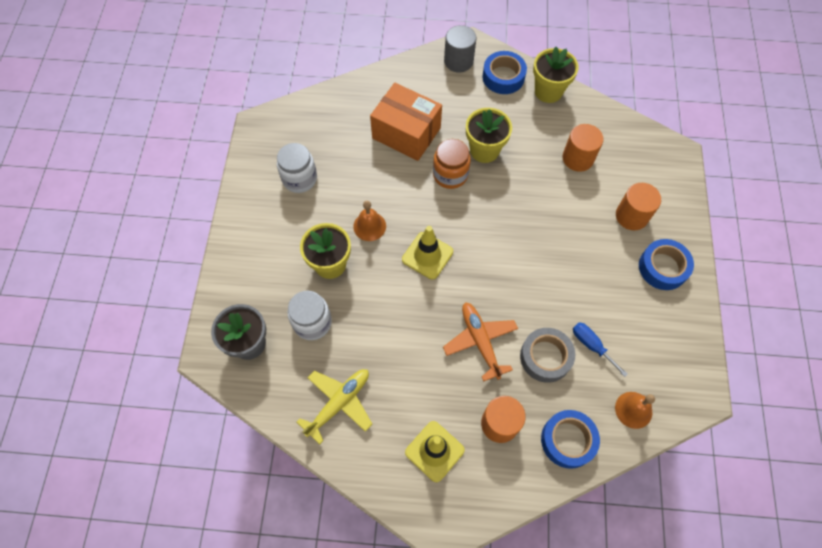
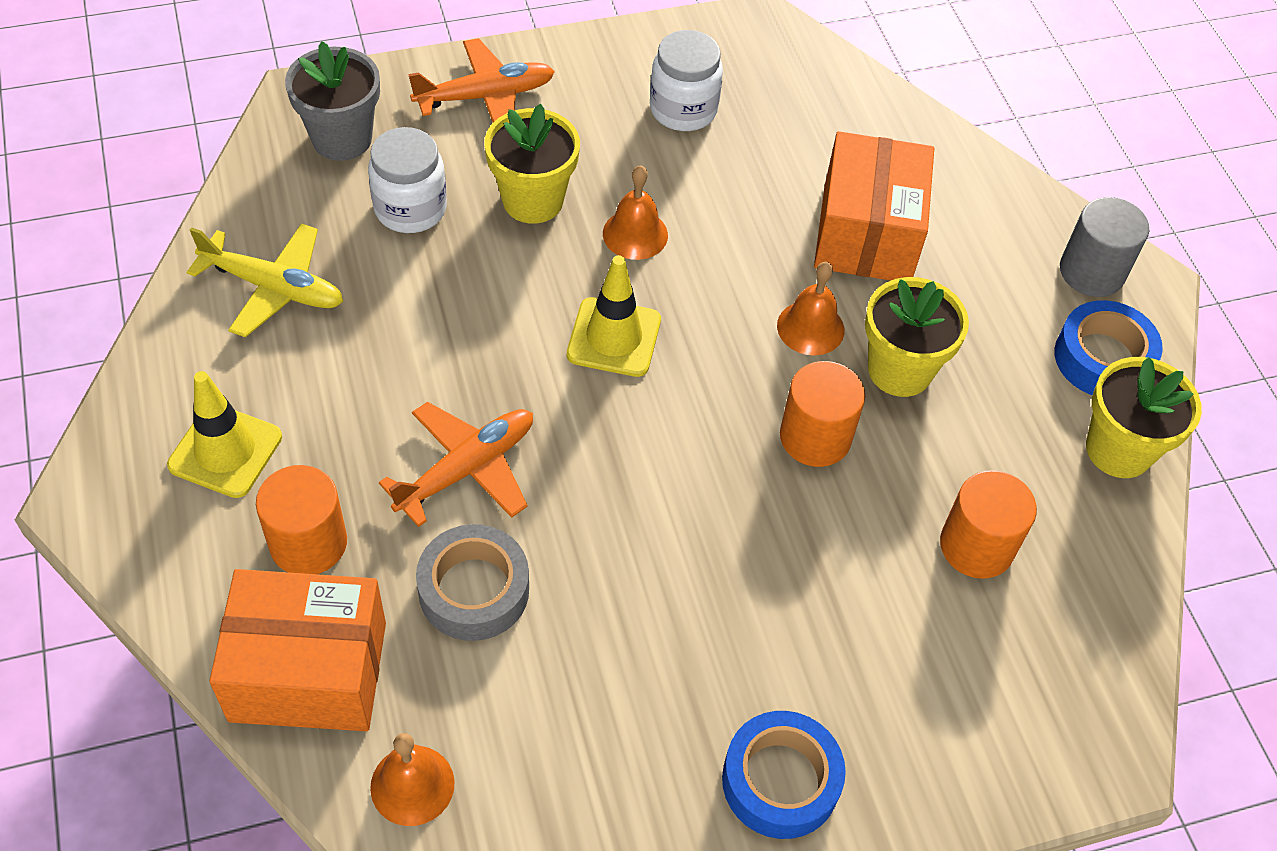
camera: 65 degrees right, 10 degrees down
orange jar [433,139,471,189] -> orange bell [777,262,844,356]
blue tape [541,410,600,469] -> orange box [209,569,386,731]
blue screwdriver [573,322,628,377] -> none
orange cylinder [616,183,661,230] -> orange cylinder moved to [780,361,865,467]
none -> orange plane [408,38,555,123]

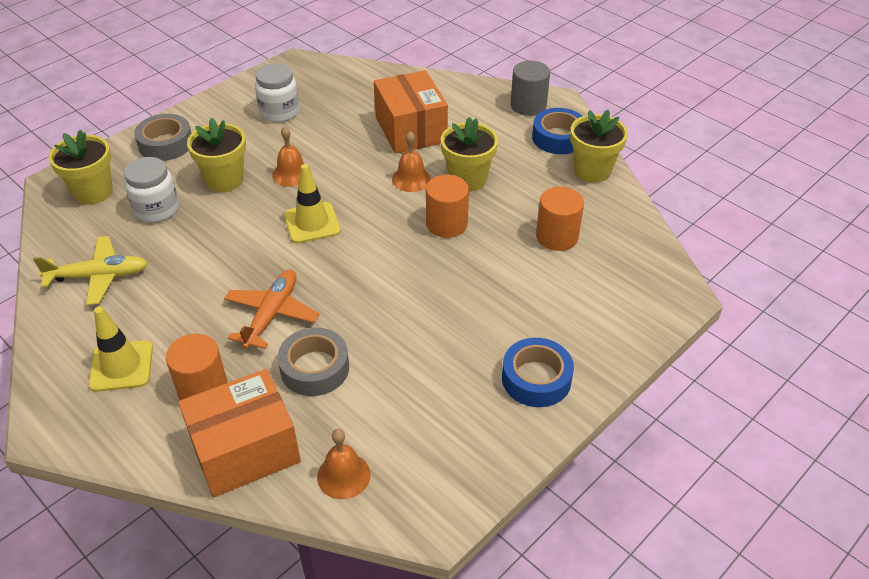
camera: 25 degrees left, 10 degrees down
grey flower pot [285,41,380,161] -> yellow flower pot [49,130,113,205]
orange plane [408,38,555,123] -> grey tape [134,114,192,161]

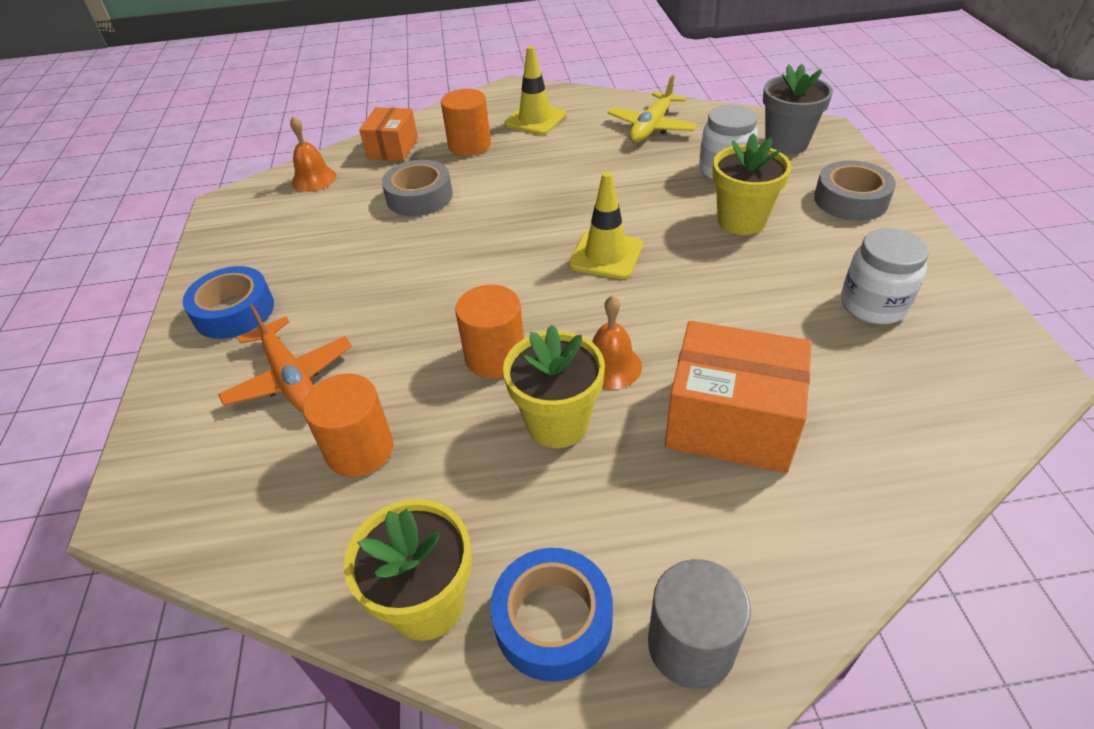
camera: 130 degrees right, 0 degrees up
yellow flower pot [49,130,113,205] -> grey flower pot [763,64,833,155]
orange box [178,369,301,498] -> orange box [359,107,418,161], size x0.62
orange plane [224,270,320,349] -> orange plane moved to [218,304,352,412]
orange bell [272,126,311,187] -> none

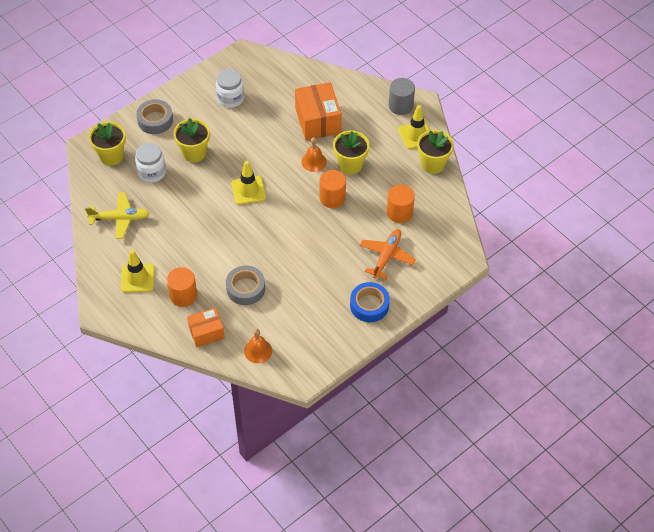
camera: 125 degrees left, 10 degrees up
blue tape [490,548,613,682] -> yellow traffic cone [398,105,430,149]
grey flower pot [763,64,833,155] -> yellow flower pot [89,122,126,166]

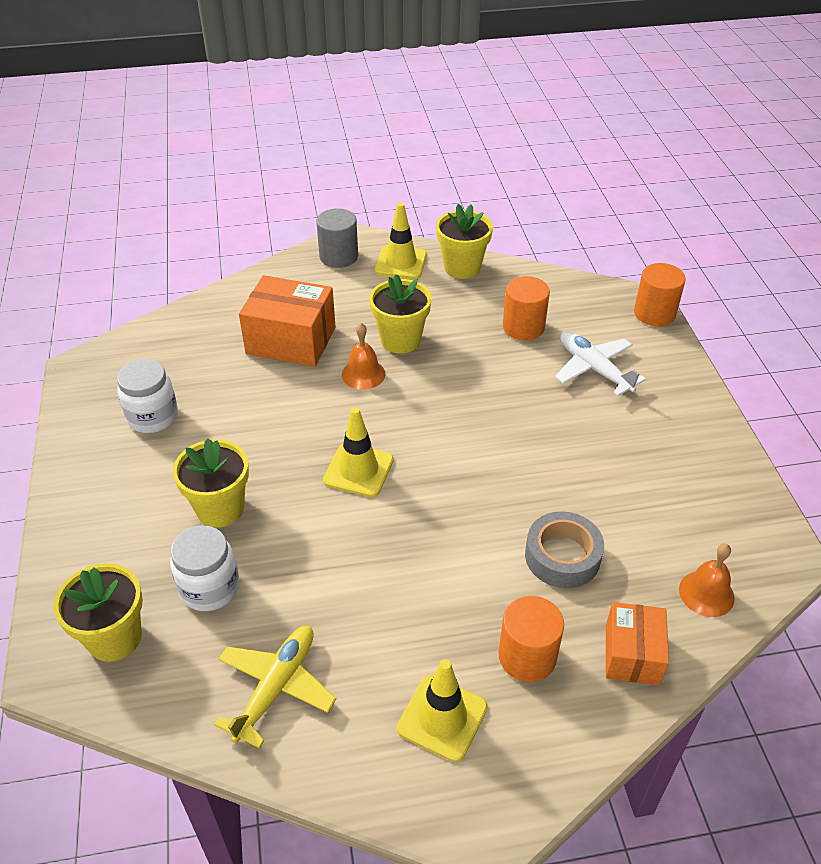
camera: 60 degrees left, 10 degrees down
grey tape [136,99,173,134] -> none
orange cylinder [320,170,346,208] -> orange cylinder moved to [634,263,686,326]
blue tape [350,282,390,322] -> none
orange plane [360,229,416,280] -> white plane [555,331,646,396]

